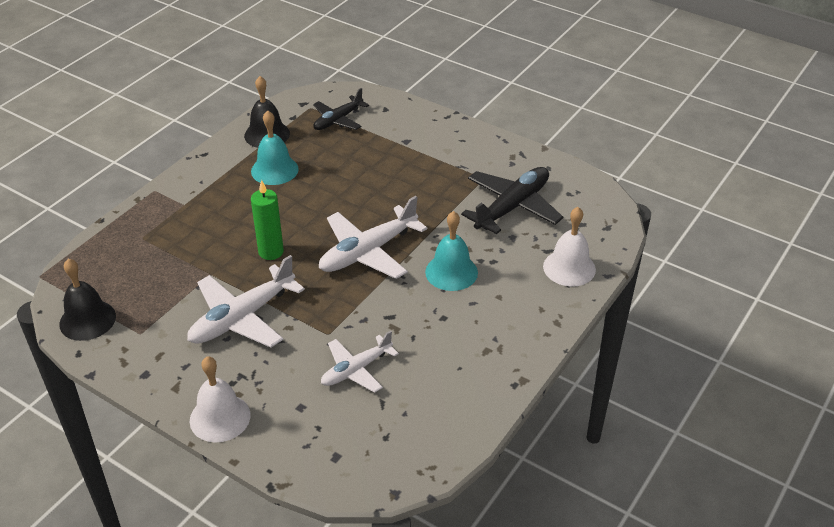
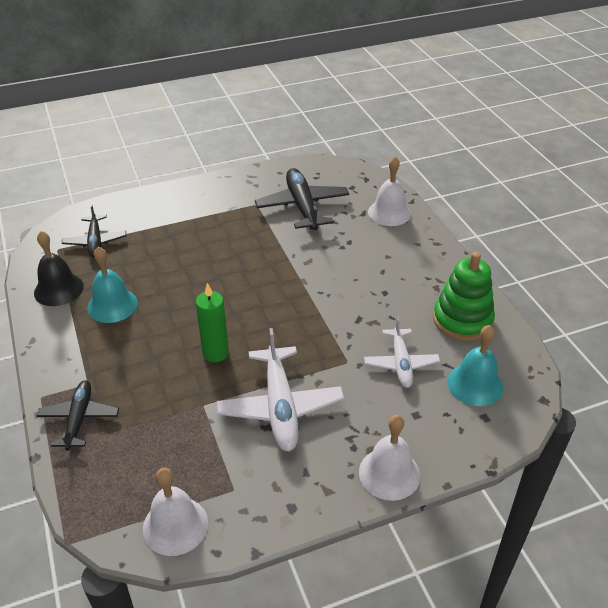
camera: 55 degrees left, 0 degrees up
black bell [59,259,116,341] -> white bell [143,468,208,556]
white plane [319,196,427,279] -> none
turquoise bell [425,211,478,291] -> turquoise bell moved to [447,325,503,406]
none -> black plane [37,380,119,451]
none -> green stacking toy [433,252,495,341]

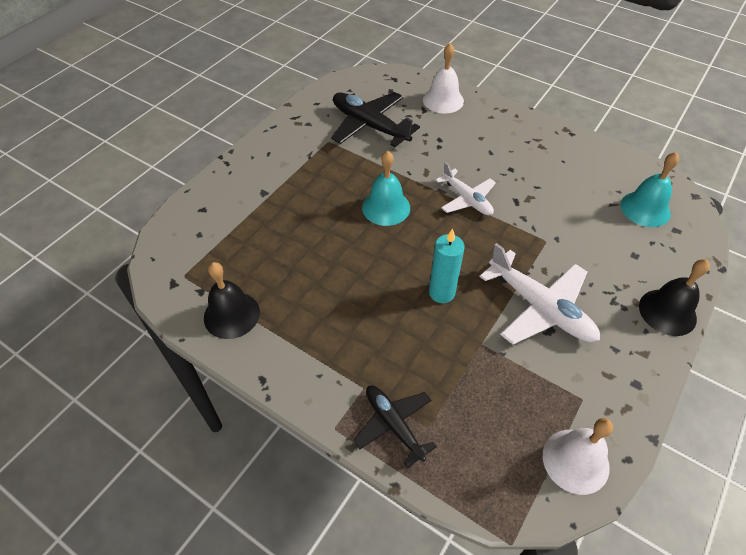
camera: 35 degrees left, 10 degrees up
black plane [62,204,126,257] -> none
turquoise bell [87,247,138,323] -> turquoise bell moved to [362,151,410,226]
green candle [196,283,229,362] -> turquoise candle [429,229,465,303]
white bell [359,415,420,501] -> black bell [639,259,710,336]
white plane [364,317,440,388] -> white plane moved to [436,162,496,215]
green stacking toy [433,252,495,341] -> none

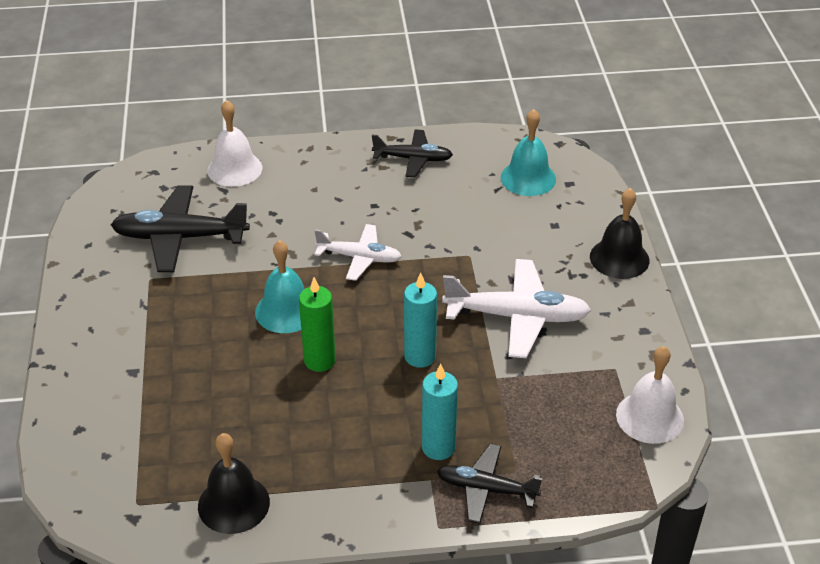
camera: 40 degrees left, 10 degrees down
none -> green candle [299,277,336,372]
none -> black plane [372,129,453,177]
none -> turquoise candle [422,364,458,460]

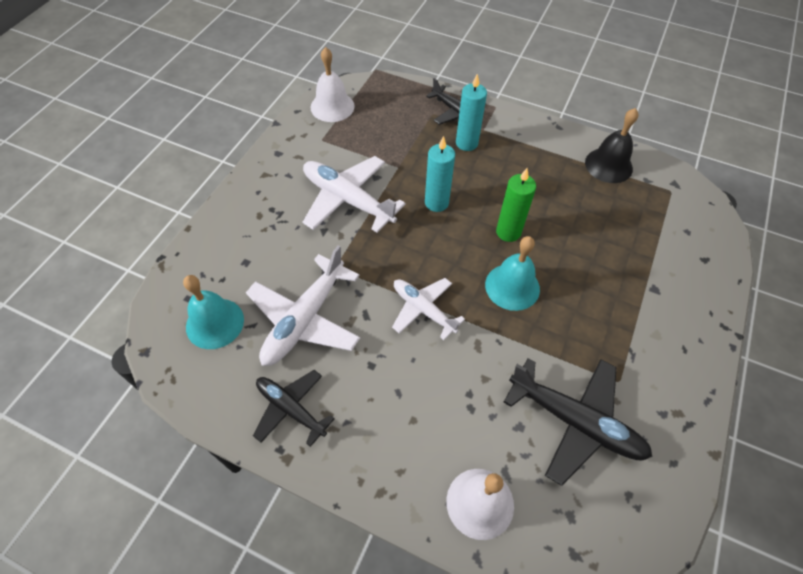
camera: 150 degrees left, 15 degrees up
black bell [590,188,649,279] -> none
none -> white plane [246,245,360,366]

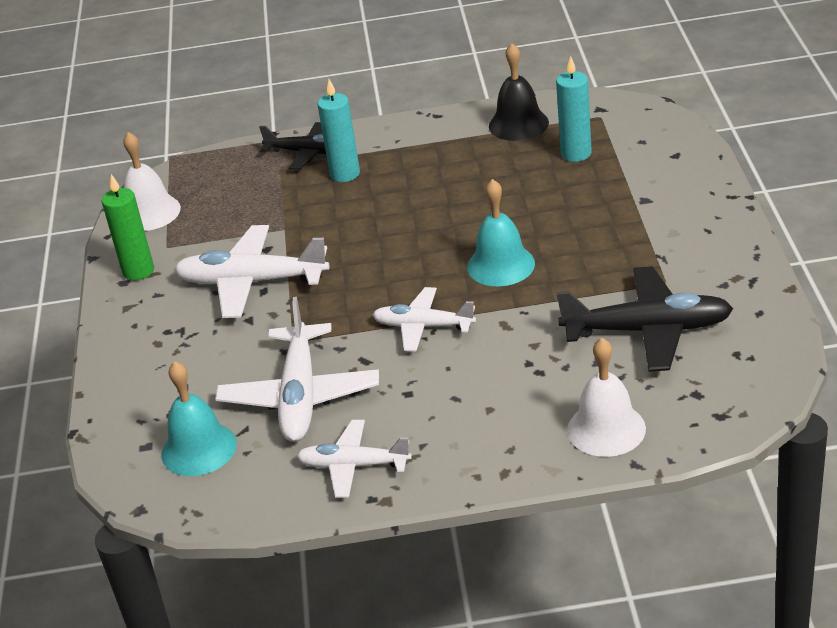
camera: 25 degrees left, 20 degrees down
black plane [253,370,335,447] -> white plane [297,420,412,498]
turquoise candle [425,136,455,212] -> turquoise candle moved to [556,56,592,162]
green candle [496,168,536,242] -> green candle moved to [102,174,154,281]

